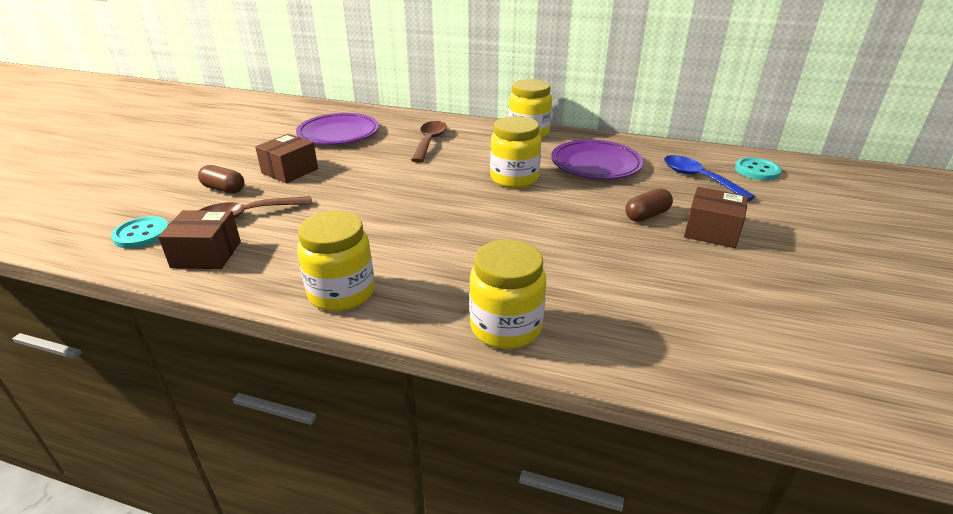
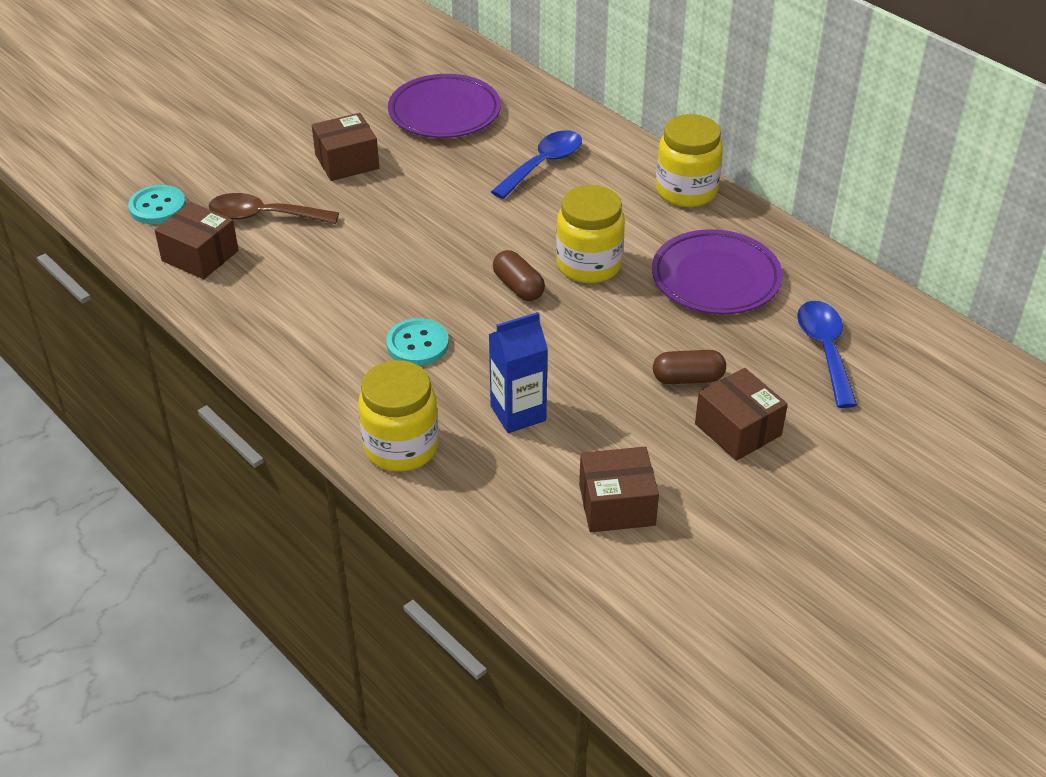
camera: 30 degrees right, 10 degrees up
brown capsule [198,165,244,194] -> brown capsule moved to [493,250,545,301]
yellow jar [297,211,375,312] -> none
brown spoon [411,121,447,163] -> blue spoon [491,130,582,199]
turquoise button [735,157,782,180] -> turquoise button moved to [386,318,449,366]
none -> blue carton [489,312,548,433]
none -> brown box [579,447,659,532]

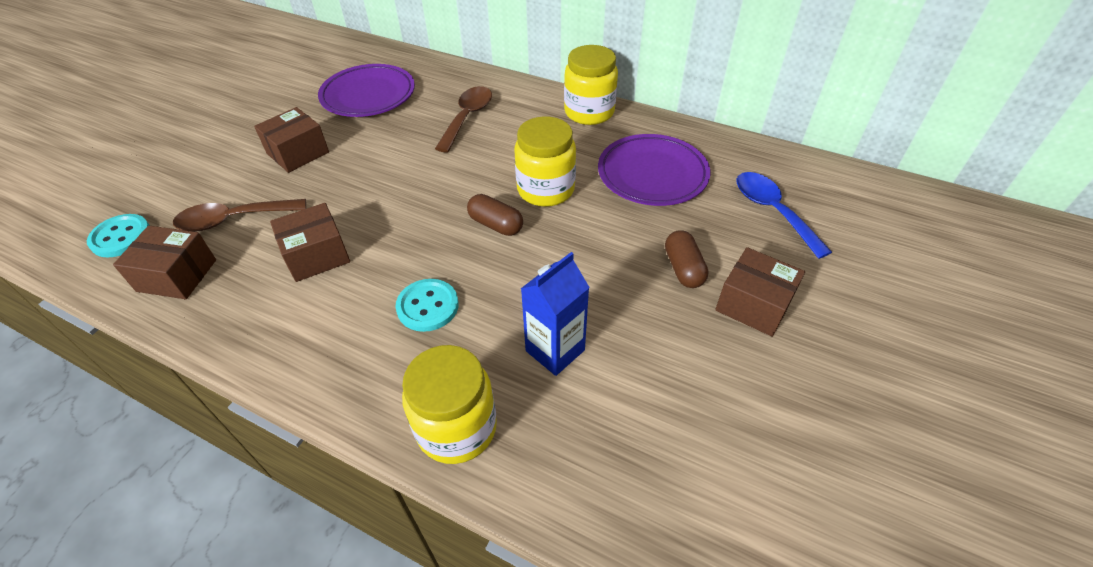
camera: 20 degrees left, 5 degrees up
blue spoon [491,130,582,199] -> brown spoon [435,86,492,152]
brown box [579,447,659,532] -> brown box moved to [270,203,350,282]
brown capsule [653,350,726,384] -> brown capsule turned 75 degrees counterclockwise [665,230,709,288]

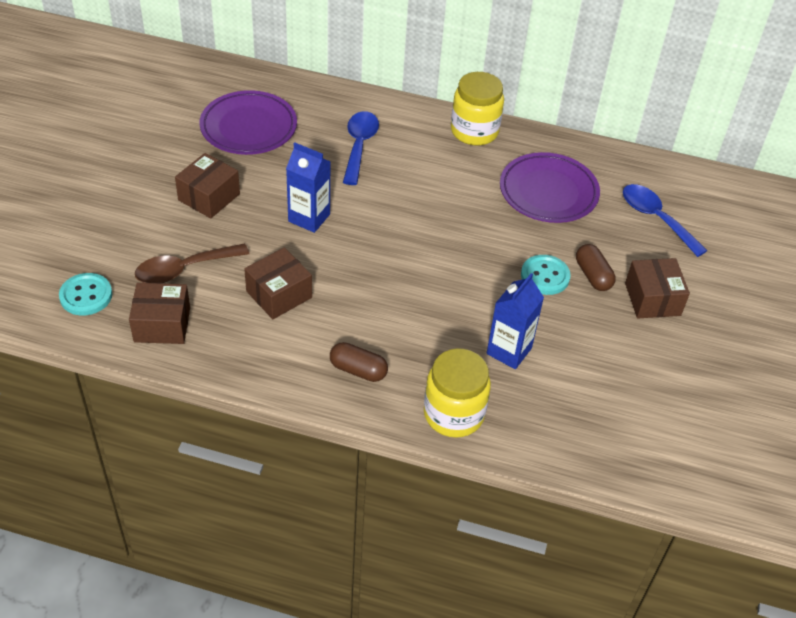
camera: 15 degrees left, 0 degrees up
turquoise button [396,279,458,332] -> turquoise button moved to [521,255,571,295]
brown spoon [435,86,492,152] -> blue spoon [343,111,379,185]
brown capsule [467,194,523,236] -> brown capsule moved to [330,342,388,382]
yellow jar [514,116,576,207] -> none
brown box [715,247,805,337] -> brown box turned 60 degrees clockwise [625,258,690,318]
none -> blue carton [286,142,331,233]

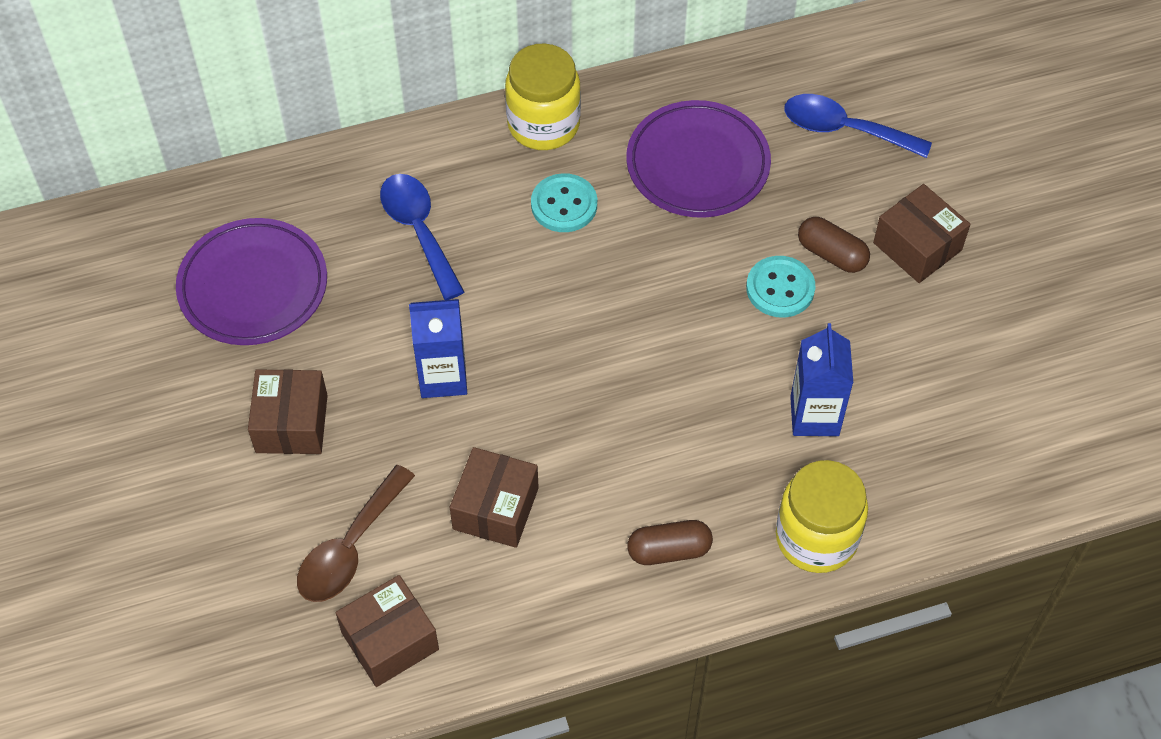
camera: 30 degrees left, 10 degrees up
turquoise button [59,273,112,316] -> turquoise button moved to [531,173,597,232]

